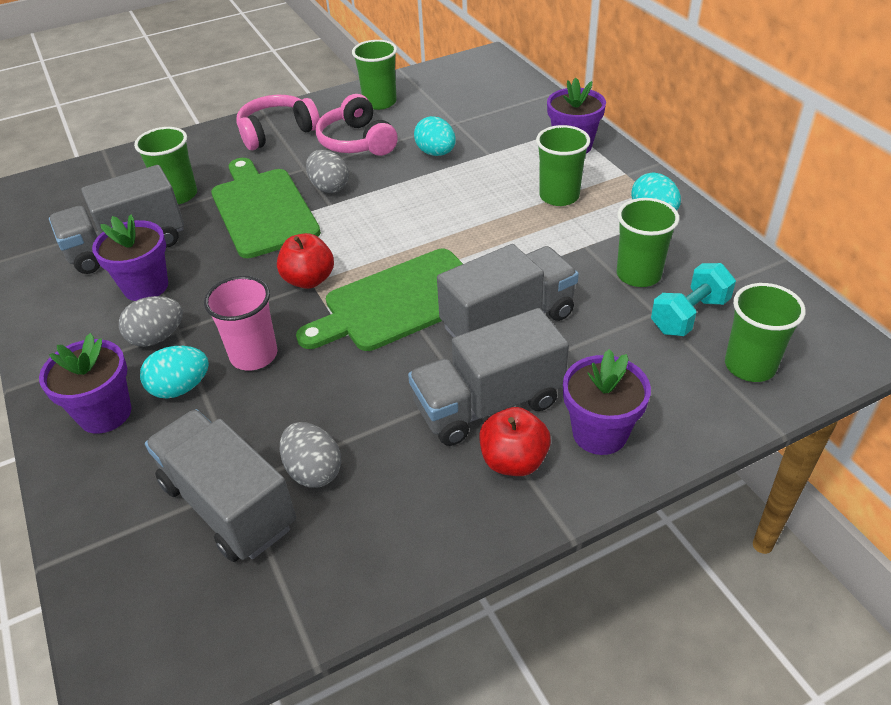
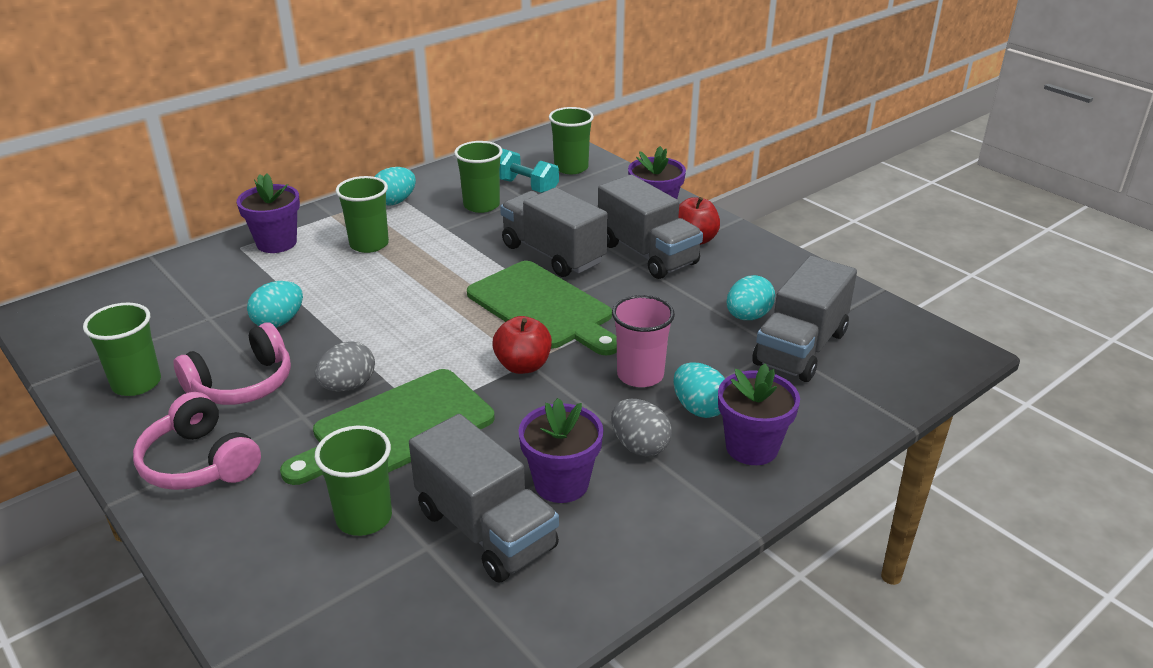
camera: 105 degrees left, 10 degrees down
grey egg [280,422,341,488] -> turquoise egg [727,275,775,320]

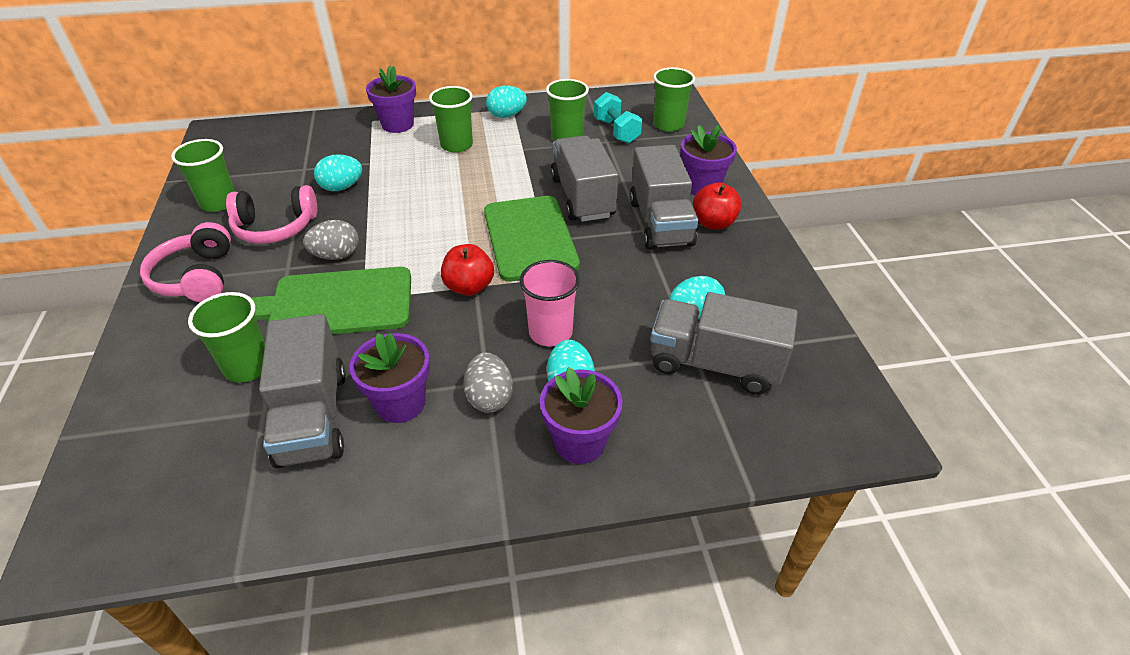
camera: 30 degrees right, 10 degrees up
grey truck [752,256,857,382] -> grey truck turned 45 degrees clockwise [651,292,798,395]

